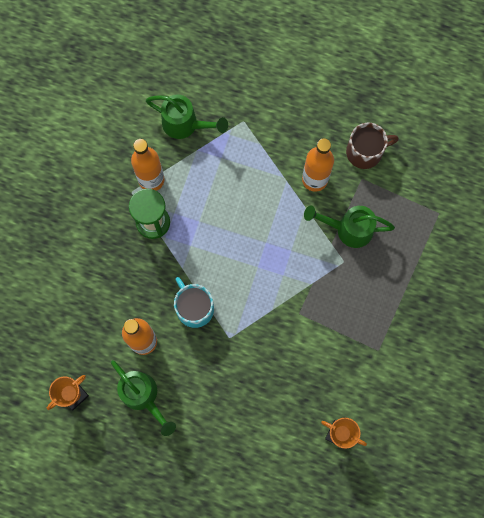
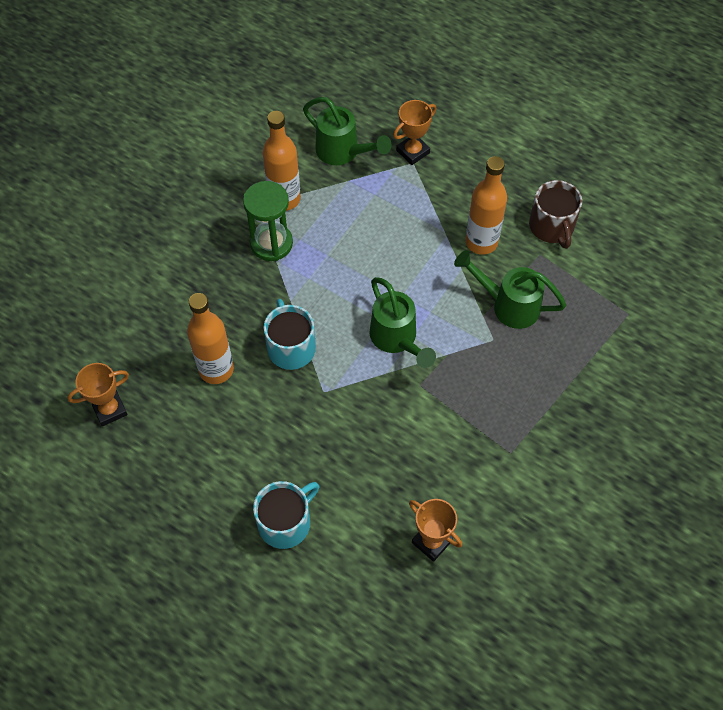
camera: 15 degrees right, 15 degrees down
green watering can [111,360,176,436] -> green watering can moved to [369,277,436,368]
brown mug [346,122,399,169] -> brown mug turned 75 degrees clockwise [529,180,582,249]
none -> turquoise mug [253,481,319,549]
none -> orange trophy [393,100,437,165]

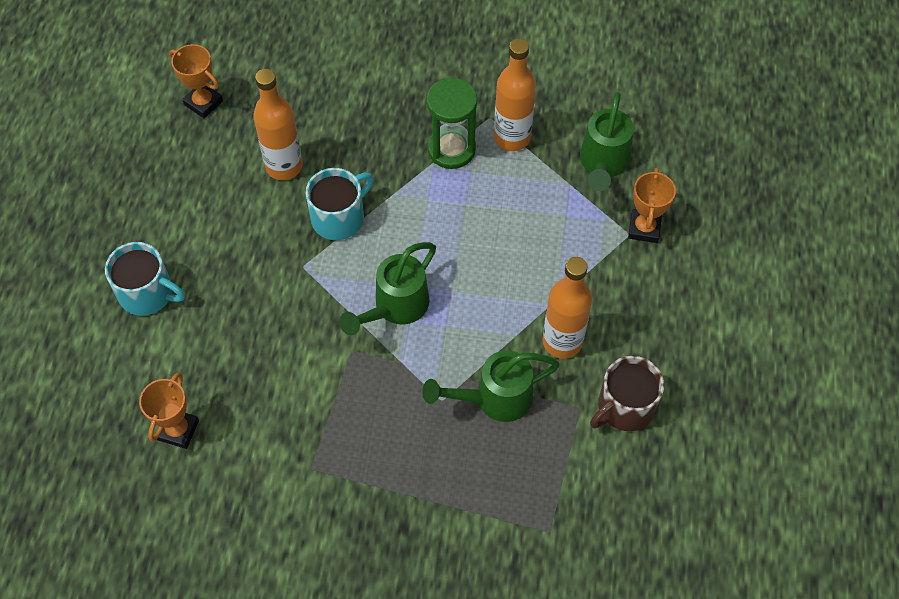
camera: 65 degrees right, 0 degrees up
orange trophy [393,100,437,165] -> orange trophy turned 75 degrees clockwise [628,168,676,243]
green watering can [454,250,566,329] -> green watering can turned 105 degrees counterclockwise [422,350,560,422]

